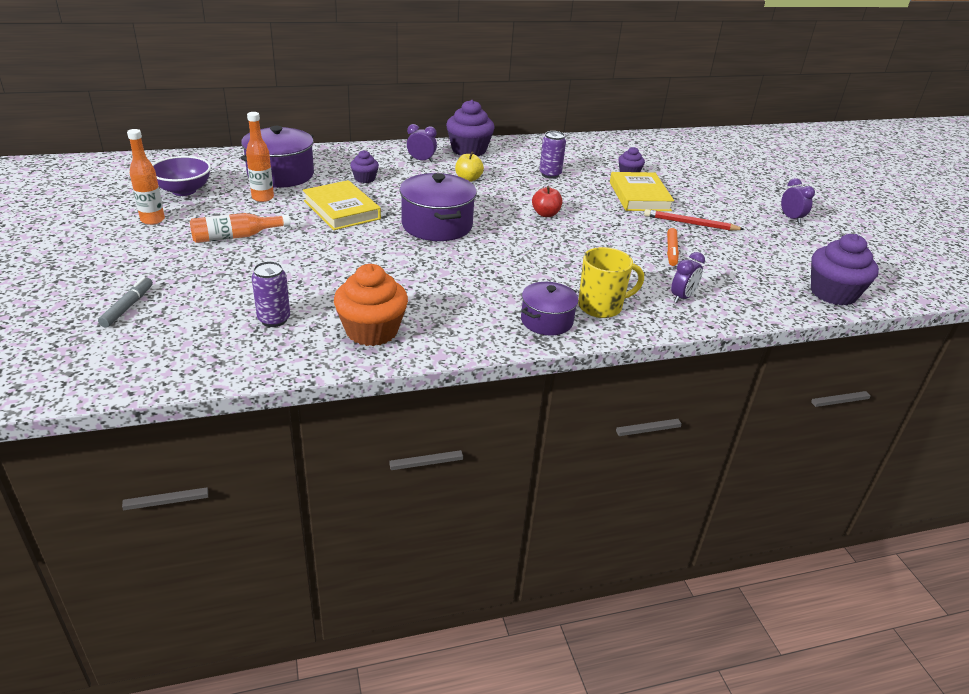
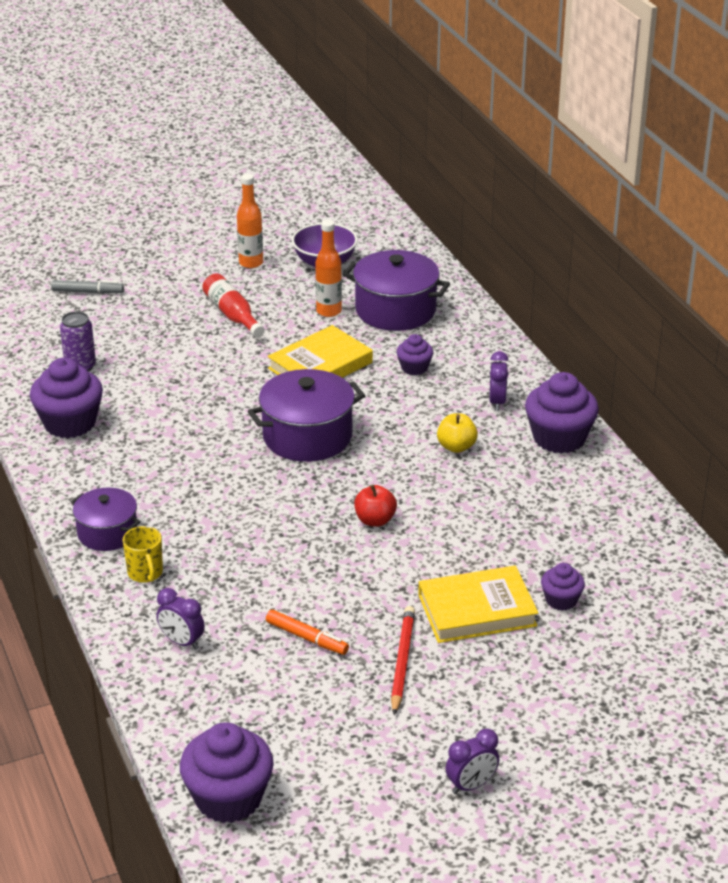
camera: 85 degrees right, 0 degrees up
orange bottle [190,213,290,243] -> red bottle [202,273,265,338]
orange cupcake [334,264,408,346] -> purple cupcake [30,358,103,438]
purple can [539,131,566,178] -> none
yellow mug [578,247,644,318] -> yellow mug [123,526,163,583], size x0.67
orange marker [667,228,679,266] -> orange marker turned 150 degrees counterclockwise [266,610,349,655]

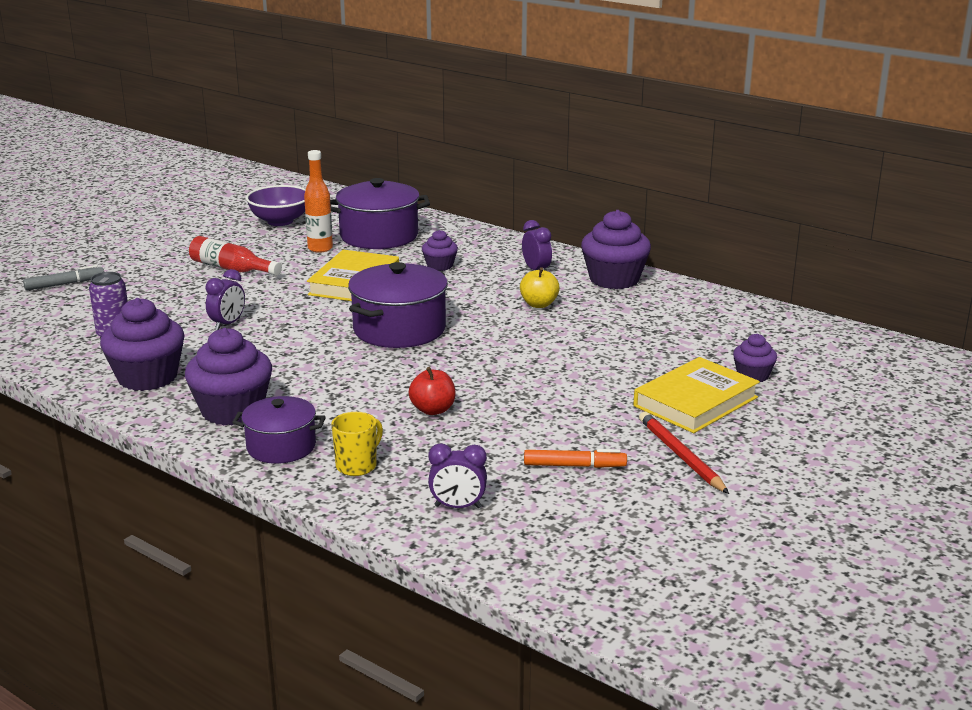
camera: 30 degrees left, 10 degrees down
yellow mug [123,526,163,583] -> yellow mug turned 90 degrees counterclockwise [332,412,383,476]
purple cupcake [180,722,274,823] -> purple cupcake moved to [185,328,272,425]
orange bottle [237,174,263,268] -> none
red apple [354,485,397,527] -> red apple moved to [409,367,456,415]
purple clock [446,729,499,794] -> purple clock moved to [206,269,245,330]

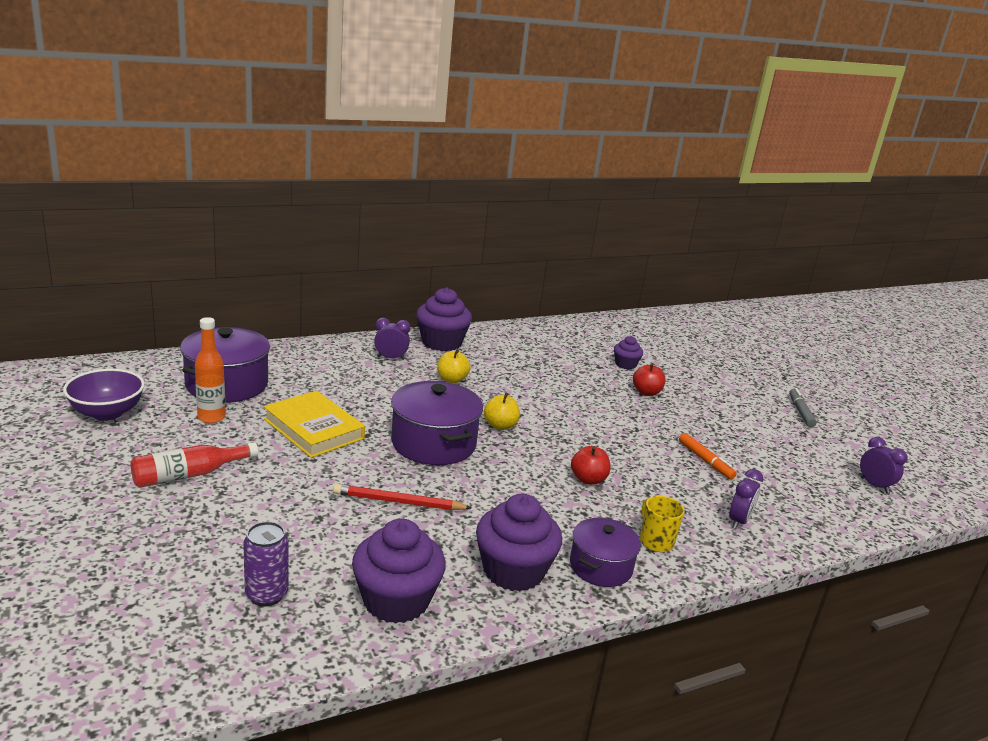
camera: 65 degrees left, 0 degrees up
grey marker [23,265,104,291] -> grey marker moved to [789,388,817,427]
purple clock [206,269,245,330] -> purple clock moved to [860,437,908,493]
purple cupcake [422,230,458,271] -> none
orange marker [524,449,627,468] -> orange marker turned 120 degrees clockwise [679,433,737,479]
yellow book [633,357,760,433] -> red apple [633,363,665,396]
red pencil [639,412,729,494] -> red pencil moved to [333,484,472,510]
none -> yellow apple [484,392,520,430]

